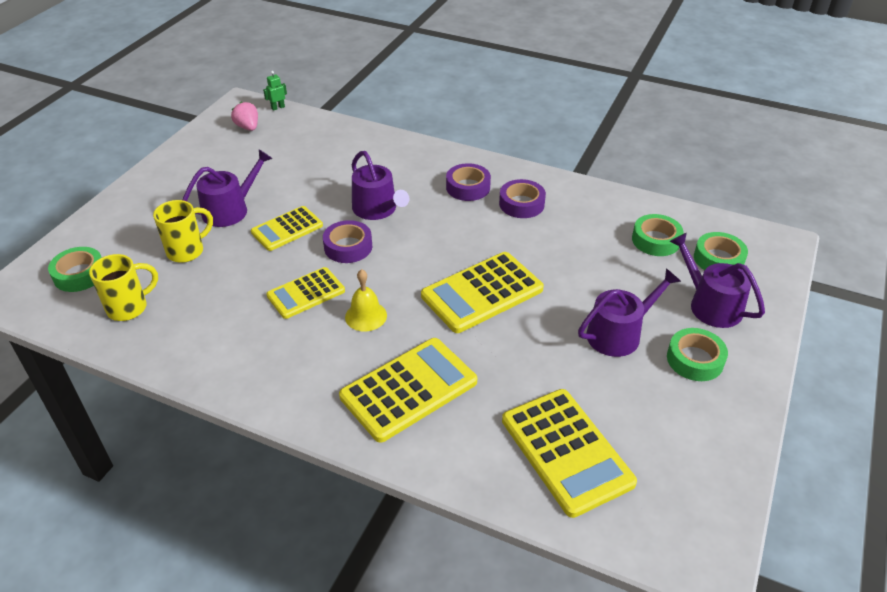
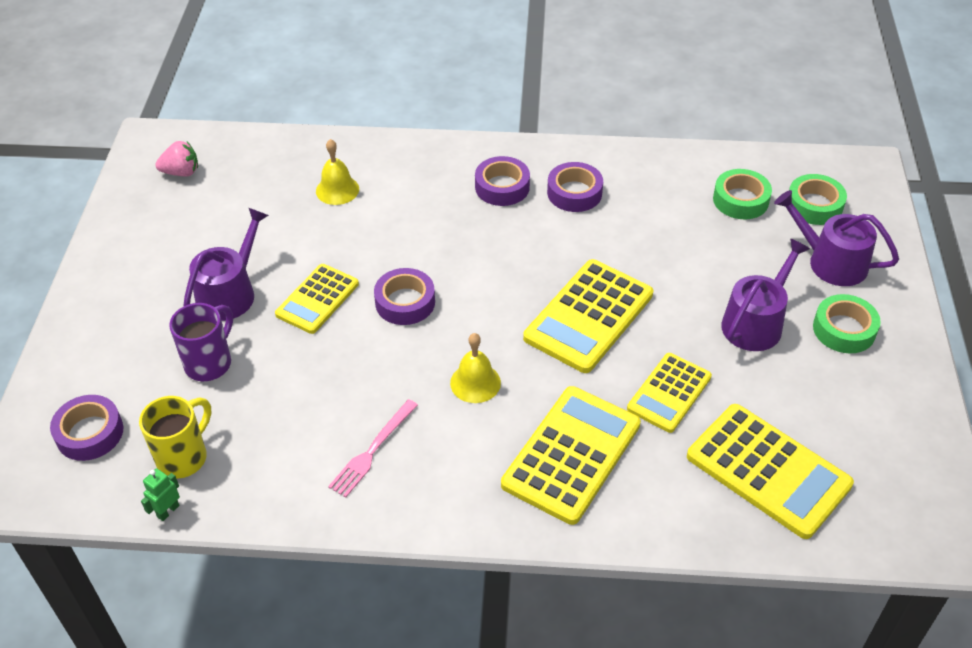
camera: 20 degrees left, 5 degrees up
green tape [48,247,102,292] -> purple tape [50,395,123,461]
yellow mug [153,200,213,263] -> purple mug [169,303,233,381]
pink strawberry [231,101,258,131] -> pink strawberry turned 135 degrees clockwise [155,141,198,177]
green robot [263,71,287,111] -> green robot moved to [141,469,180,521]
yellow calculator [266,267,345,319] -> yellow calculator moved to [627,353,712,433]
purple watering can [352,151,409,220] -> none
none -> yellow bell [316,139,359,205]
none -> pink fork [328,399,418,497]

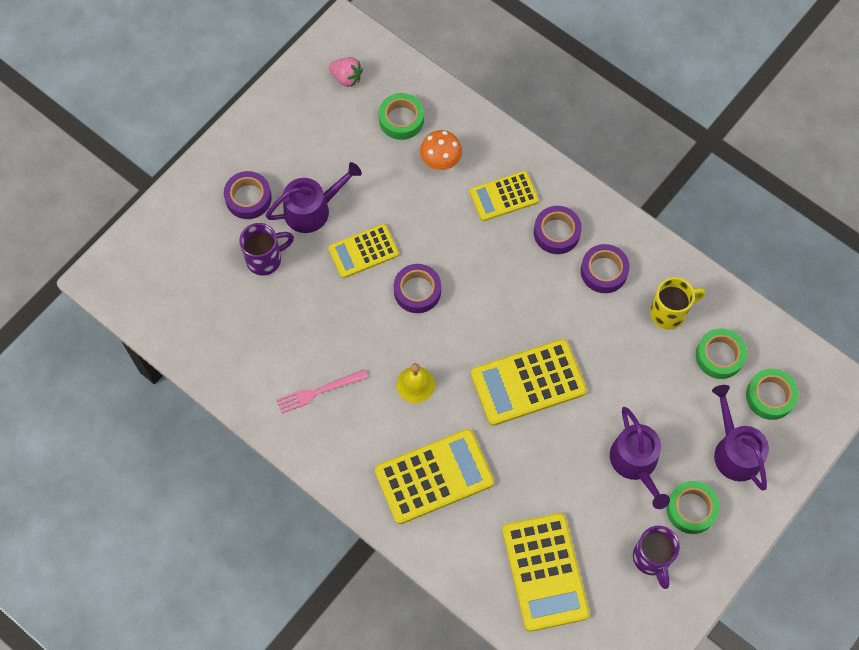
camera: 35 degrees right, 20 degrees up
purple tape [50,395,123,461] -> purple tape moved to [224,171,272,219]
yellow mug [139,396,212,479] -> yellow mug moved to [650,277,705,329]
green robot [141,469,180,521] -> none
yellow bell [316,139,359,205] -> orange mushroom [420,130,462,170]
yellow calculator [627,353,712,433] -> yellow calculator moved to [470,171,539,221]
purple watering can [721,239,810,351] -> purple watering can turned 90 degrees clockwise [610,407,670,509]
none -> green tape [379,93,424,140]
none -> purple mug [633,526,680,589]

